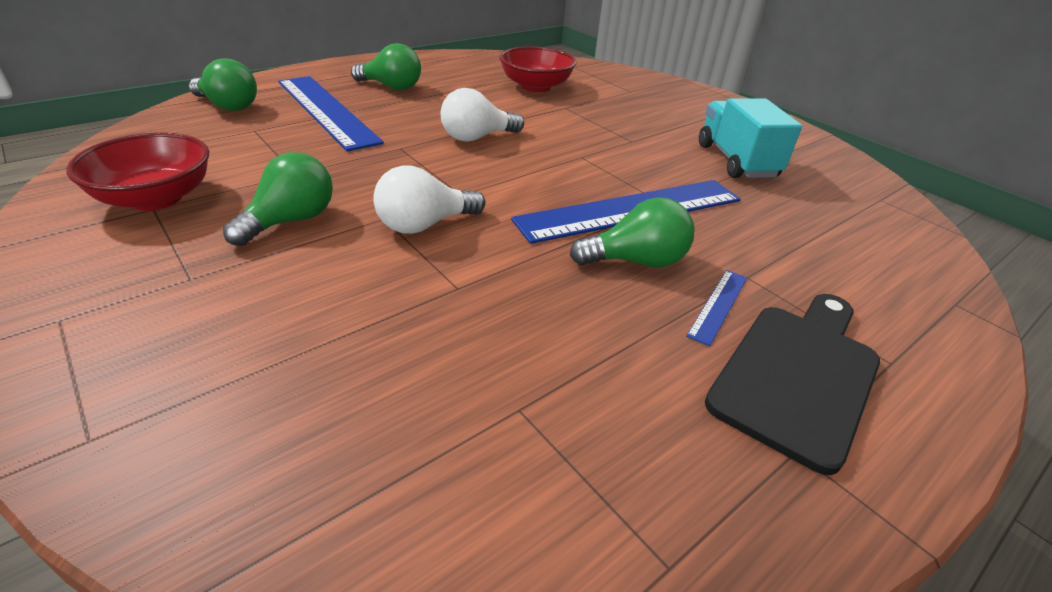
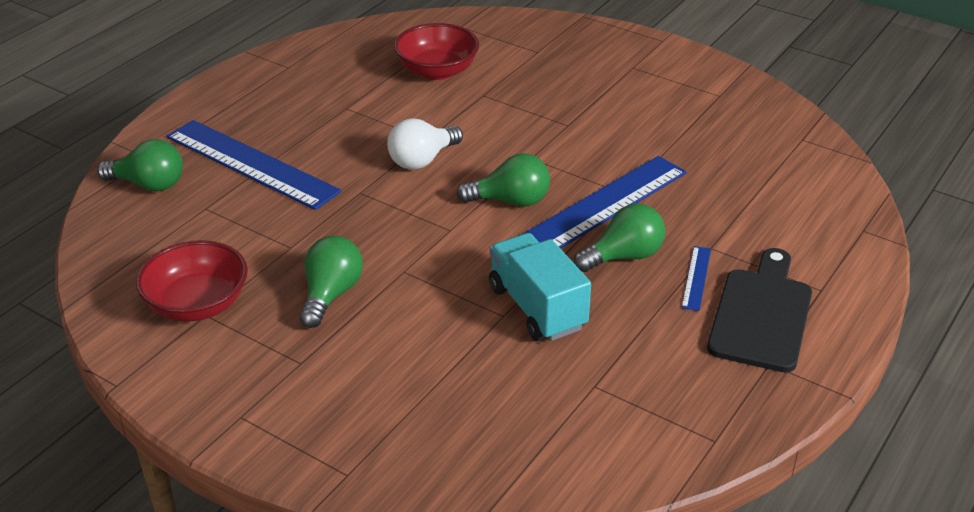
camera: 15 degrees left, 0 degrees up
green light bulb [351,43,421,90] -> green light bulb moved to [457,153,550,206]
white light bulb [373,165,485,234] -> none
turquoise truck [699,98,802,178] -> turquoise truck moved to [489,233,591,341]

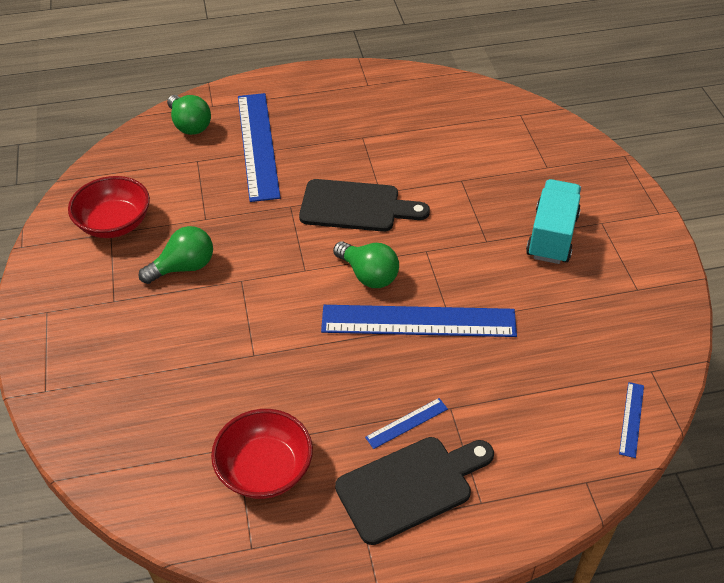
camera: 45 degrees right, 10 degrees up
white light bulb [387,118,463,170] -> black cutting board [299,179,430,232]
red bowl [394,23,479,80] -> red bowl moved to [211,409,313,499]
turquoise truck [489,233,591,341] -> turquoise truck moved to [526,179,581,264]
green light bulb [574,203,665,272] -> none
none -> blue ruler [619,382,644,458]

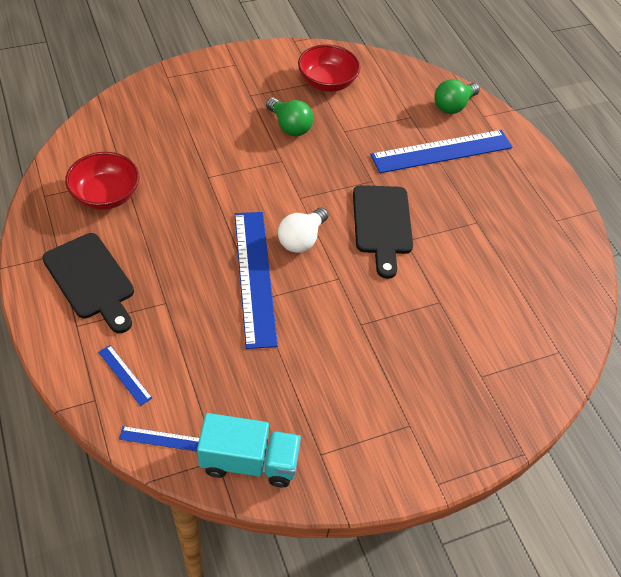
camera: 75 degrees right, 5 degrees up
green light bulb [333,242,399,288] -> white light bulb [278,207,329,253]
blue ruler [365,398,448,449] -> blue ruler moved to [98,345,152,406]
turquoise truck [526,179,581,264] -> turquoise truck moved to [197,413,301,488]

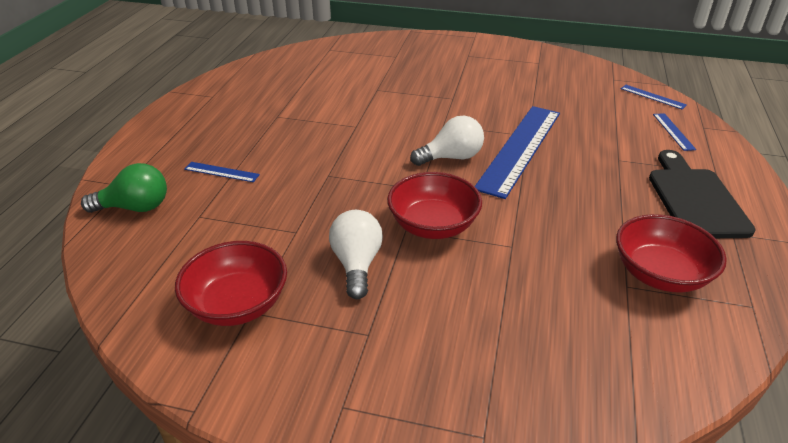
camera: 140 degrees left, 15 degrees down
turquoise truck [197,413,301,488] -> none
green light bulb [266,97,313,136] -> white light bulb [329,210,383,299]
black cutting board [353,185,413,279] -> none
blue ruler [370,130,512,173] -> blue ruler [184,162,260,182], size x0.42
none -> red bowl [387,172,482,239]

